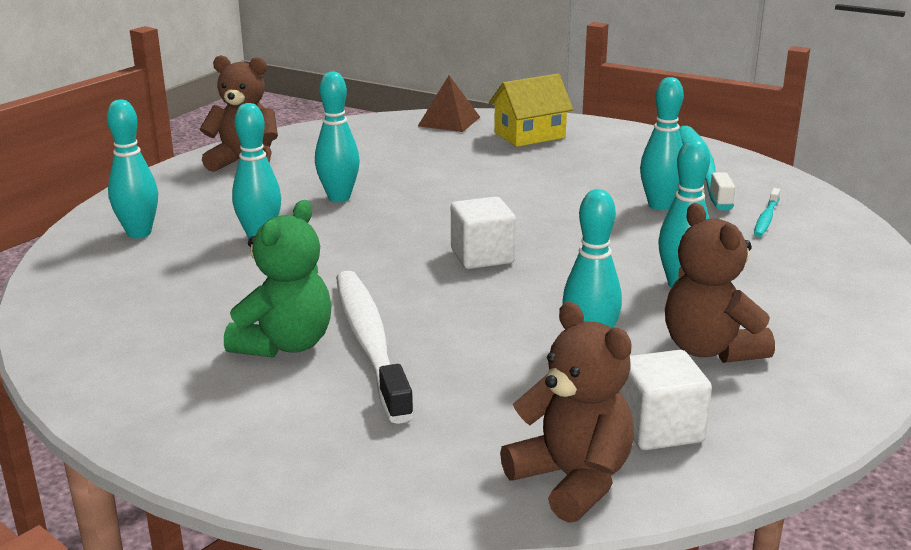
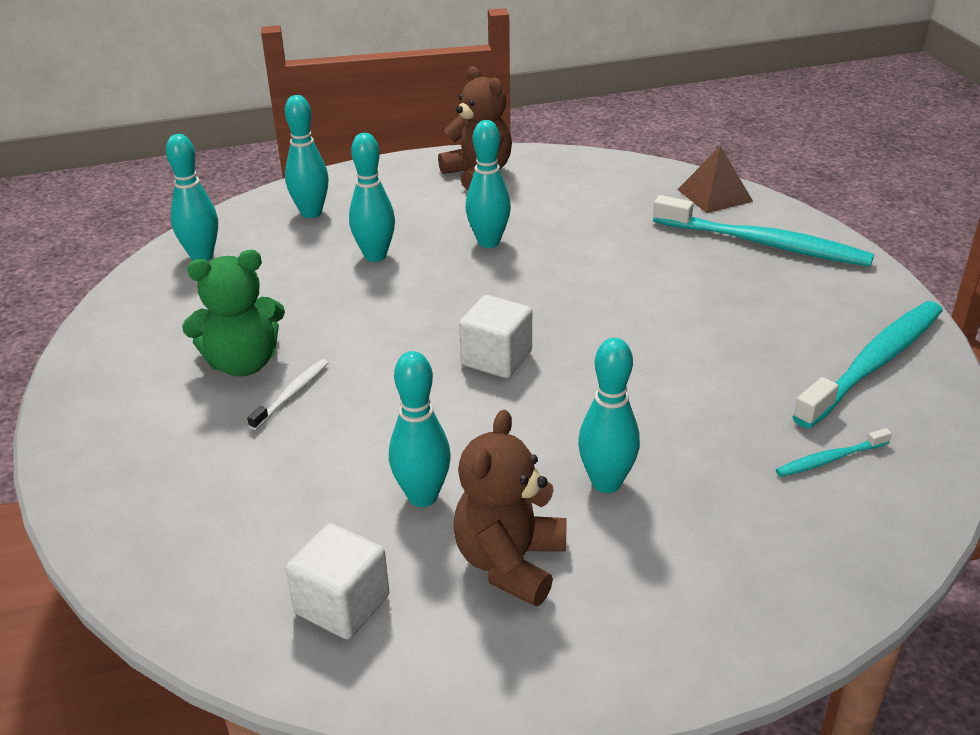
camera: 45 degrees right, 10 degrees up
white toothbrush [336,271,414,424] -> white toothbrush [247,359,328,430], size x0.45
yellow house [489,74,573,147] -> turquoise toothbrush [653,195,874,267]
brown teddy bear [500,302,634,523] -> none
turquoise bowling pin [640,77,684,210] -> turquoise bowling pin moved to [166,134,218,261]

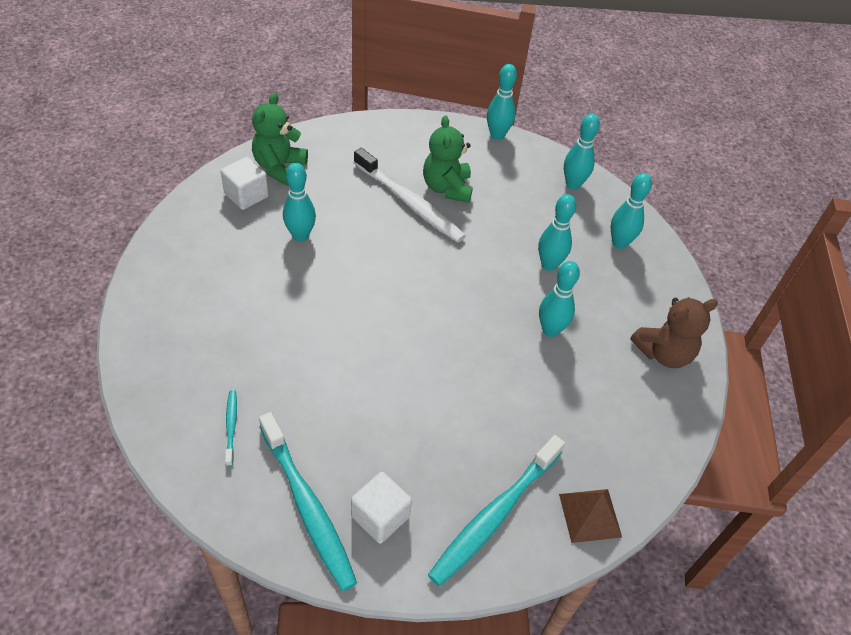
camera: 100 degrees right, 15 degrees up
white toothbrush [247,359,328,430] -> white toothbrush [354,148,466,242], size x2.21
brown teddy bear [453,410,567,606] -> none
white cube [459,295,532,378] -> white cube moved to [351,472,412,544]
turquoise bowling pin [578,338,640,493] -> turquoise bowling pin moved to [487,64,517,140]
none -> green teddy bear [252,93,308,186]

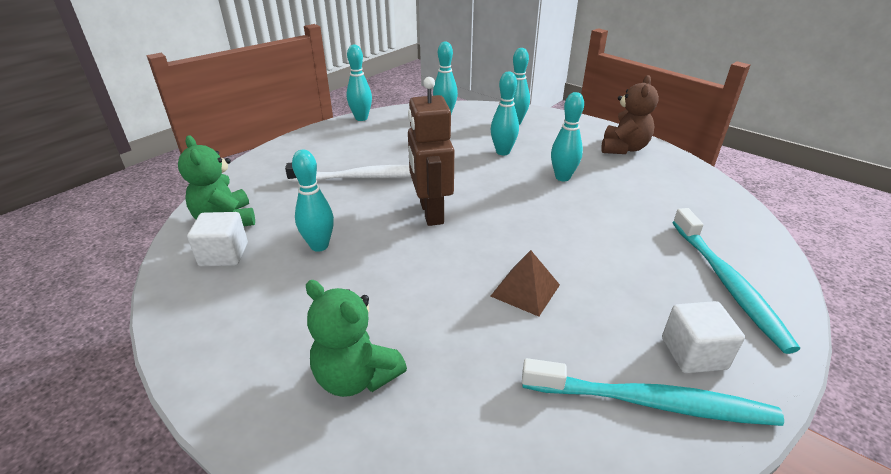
camera: 45 degrees left, 15 degrees down
turquoise toothbrush [225,390,237,466] -> none
green teddy bear [423,116,473,203] -> green teddy bear moved to [306,280,407,397]
brown pyramid [559,489,622,543] -> brown pyramid moved to [491,250,560,316]
none -> brown robot [408,77,454,226]

